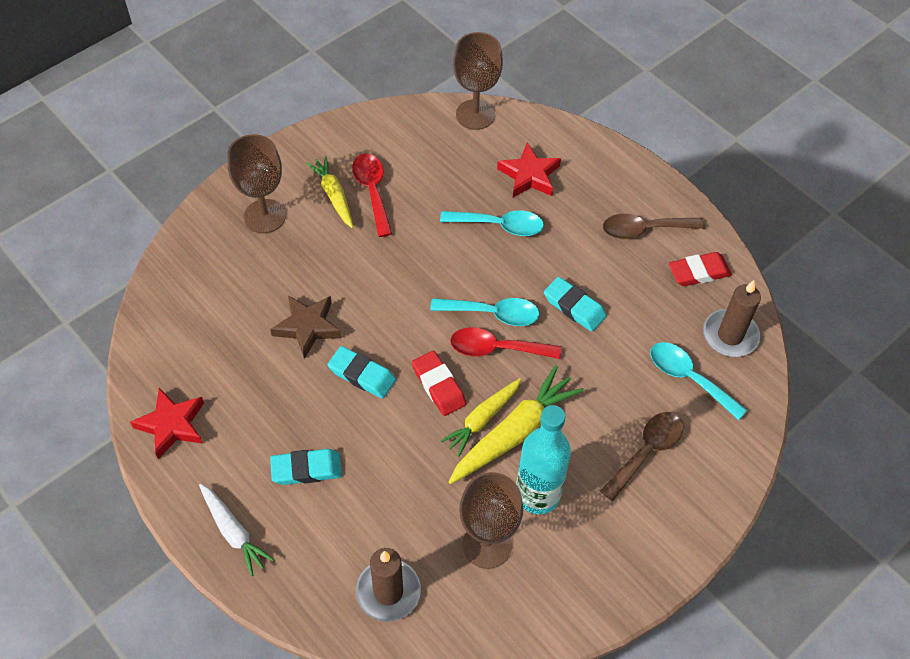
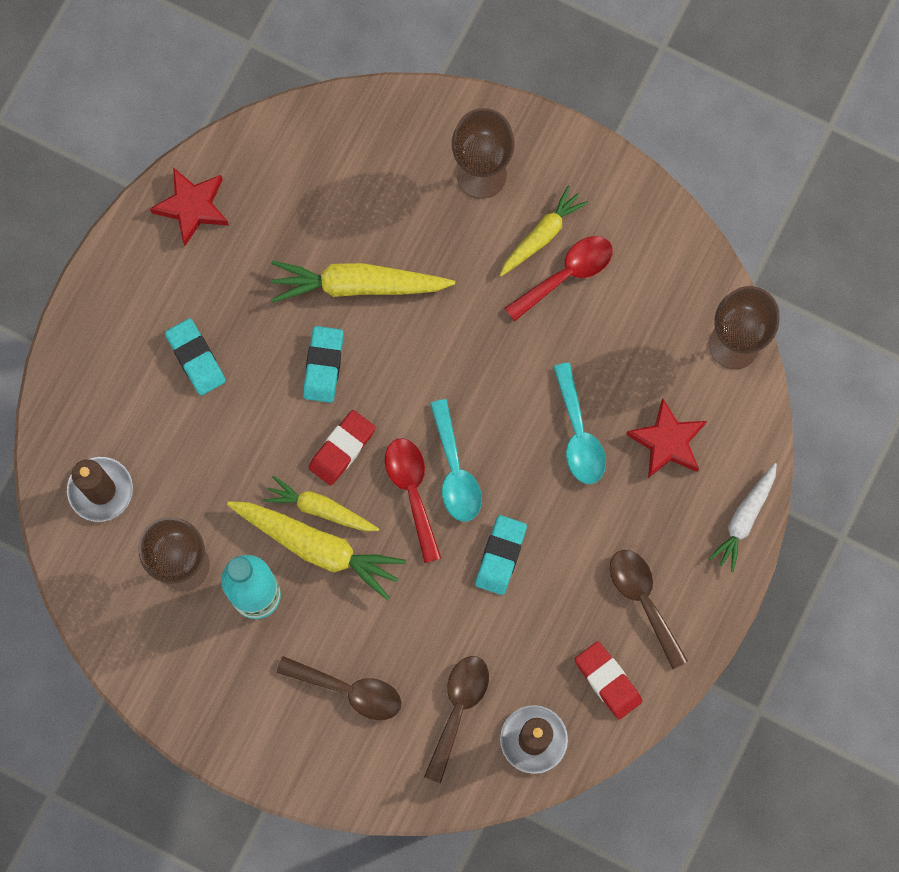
camera: 70 degrees right, 20 degrees up
white carrot [199,484,274,576] -> white carrot moved to [708,463,777,572]
brown star [270,295,342,359] -> yellow carrot [271,261,455,302]
turquoise spoon [650,342,748,420] -> brown spoon [424,656,489,783]

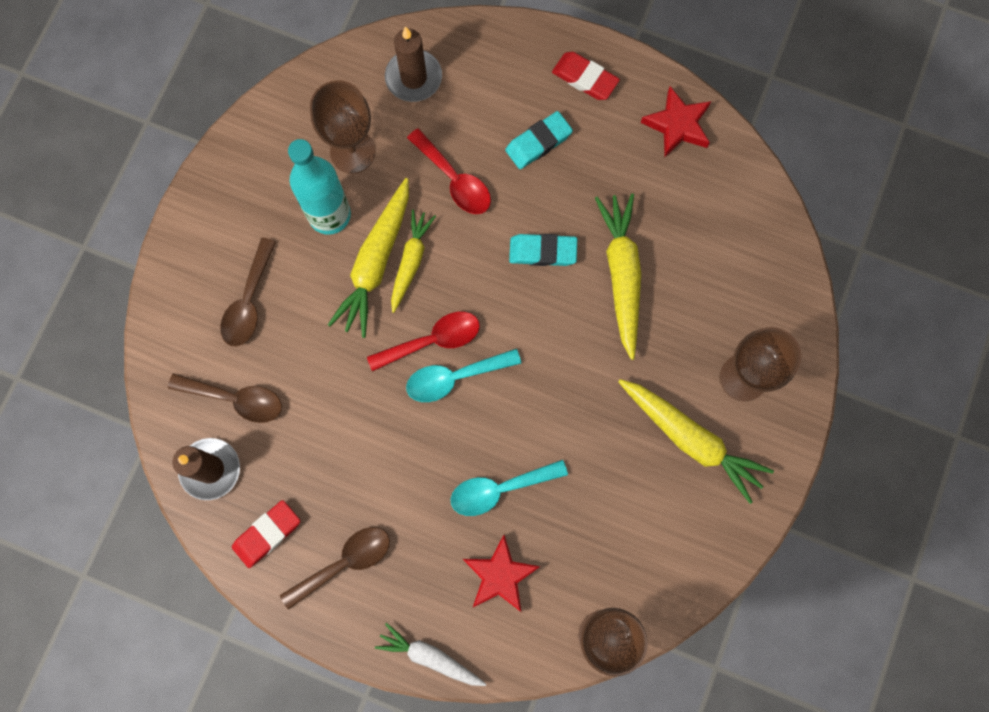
camera: 85 degrees right, 0 degrees up
red eraser [308,410,375,486] -> red eraser moved to [552,52,620,100]
turquoise eraser [475,515,527,595] -> none
yellow carrot [500,185,588,276] -> yellow carrot [618,379,774,504], size x1.57
red spoon [505,236,613,322] -> red spoon moved to [407,128,491,214]

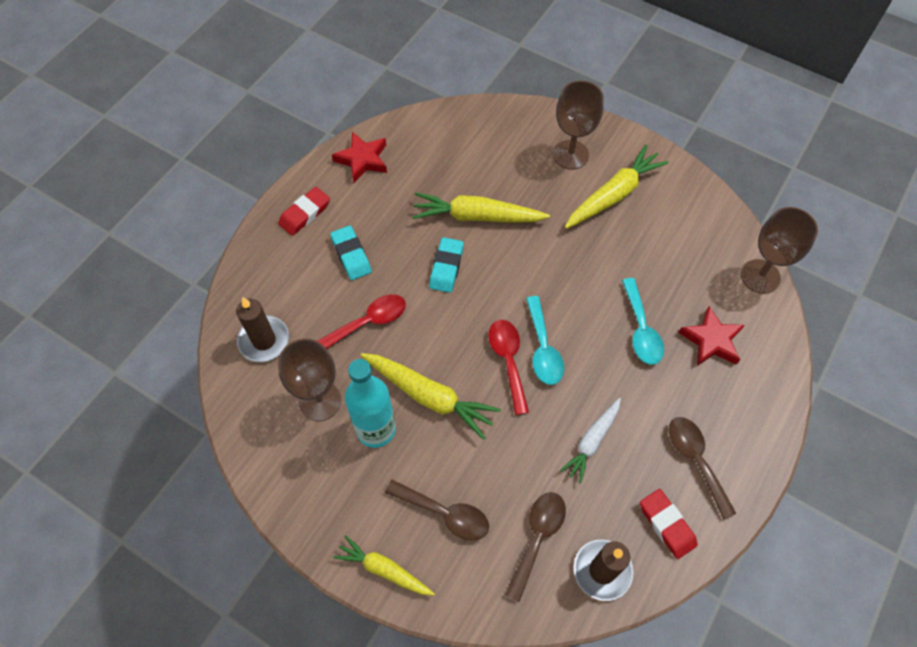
camera: 80 degrees left, 15 degrees down
white carrot [375,623,486,686] -> white carrot moved to [560,398,621,483]
yellow carrot [391,210,436,313] -> yellow carrot moved to [333,535,435,596]

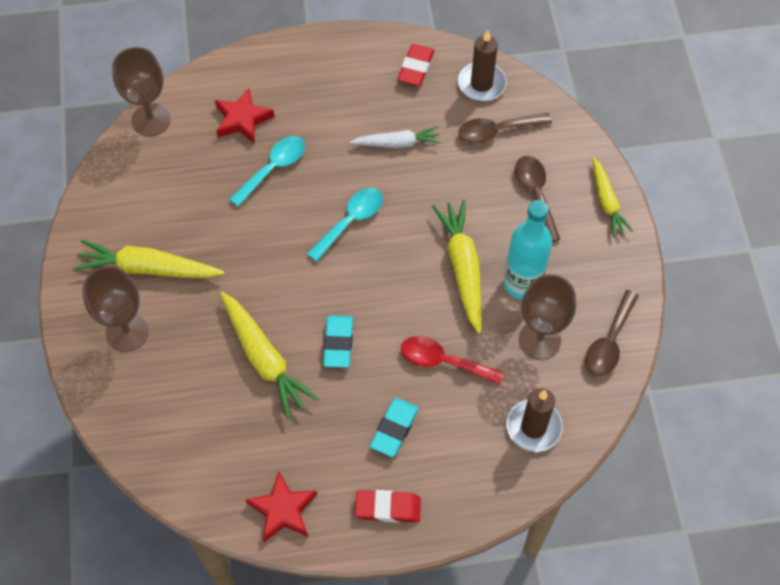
camera: 130 degrees left, 0 degrees up
turquoise eraser [429,237,464,293] -> turquoise eraser turned 60 degrees counterclockwise [323,315,353,368]
red spoon [488,320,529,415] -> none
brown spoon [669,417,737,520] -> brown spoon moved to [585,290,639,376]

